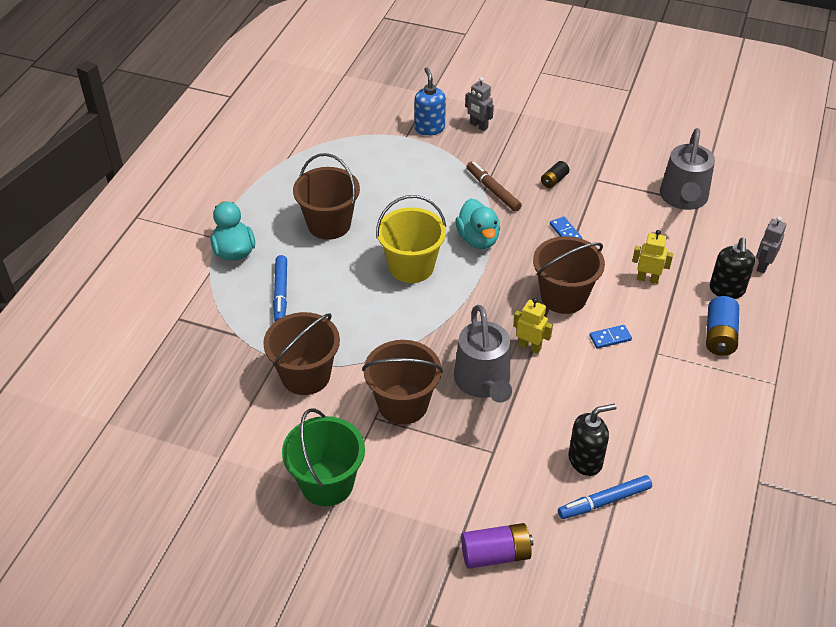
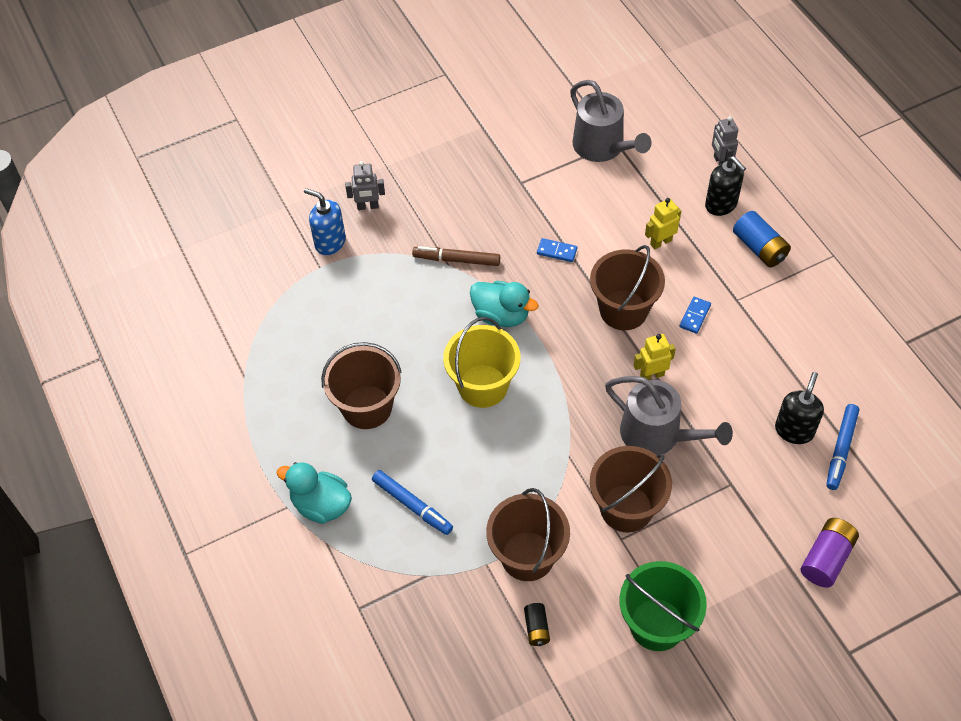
camera: 45 degrees left, 10 degrees up
black battery [541,161,569,188] -> black battery moved to [524,603,550,646]

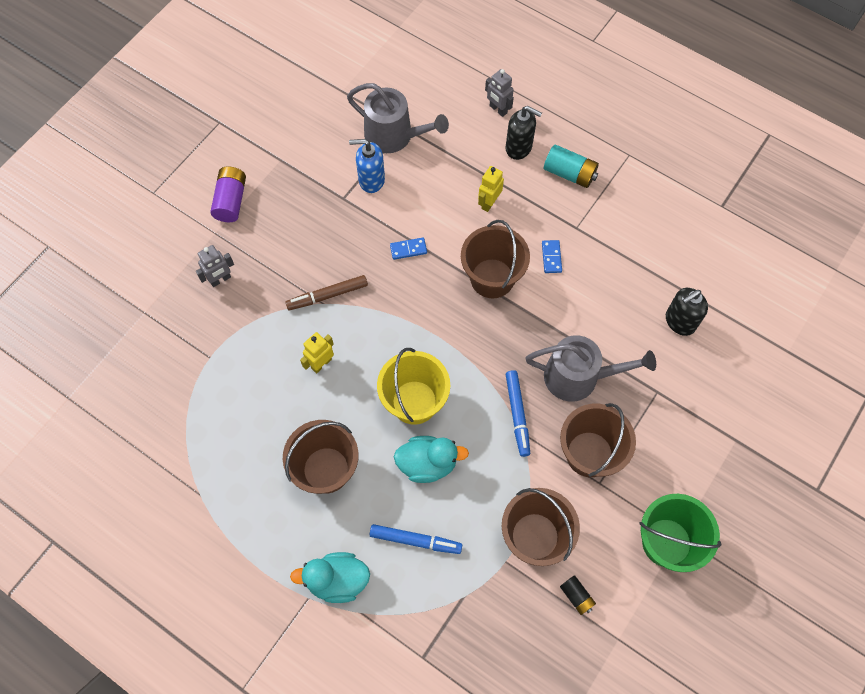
camera: 30 degrees left, 10 degrees up
blue soap dispenser [304,188,346,255] -> blue soap dispenser moved to [349,139,385,193]
turquoise duck [470,281,539,327] -> turquoise duck moved to [394,436,469,483]
yellow robot [633,334,676,380] -> yellow robot moved to [300,332,334,373]
blue battery [733,211,791,268] -> turquoise battery [544,144,599,188]
black soap dispenser [775,372,824,444] -> black soap dispenser turned 120 degrees counterclockwise [666,288,708,336]
purple battery [801,518,859,588] -> purple battery moved to [210,166,246,222]
blue marker [826,404,859,490] -> blue marker moved to [506,370,530,457]

